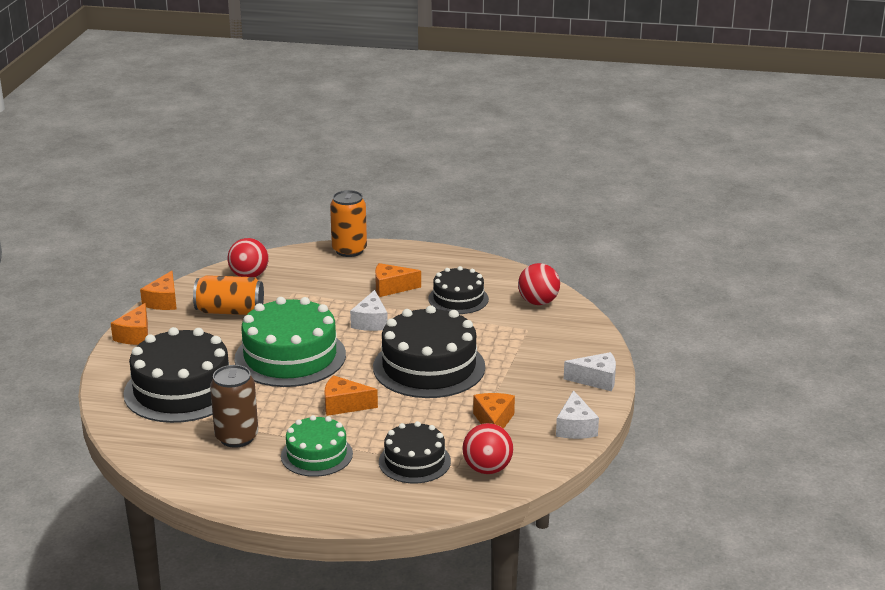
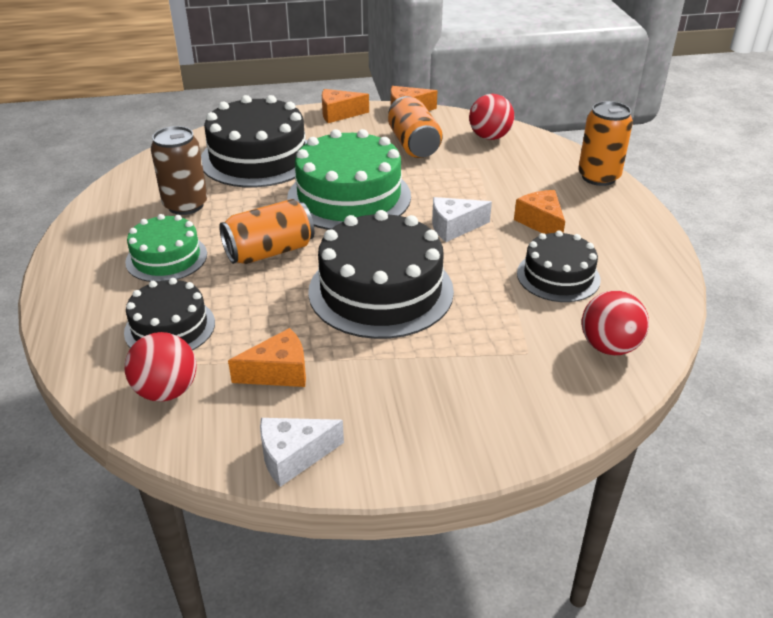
camera: 70 degrees right, 10 degrees up
orange cheese [325,375,378,416] -> orange can [219,199,314,264]
white cheese [564,352,616,391] -> none

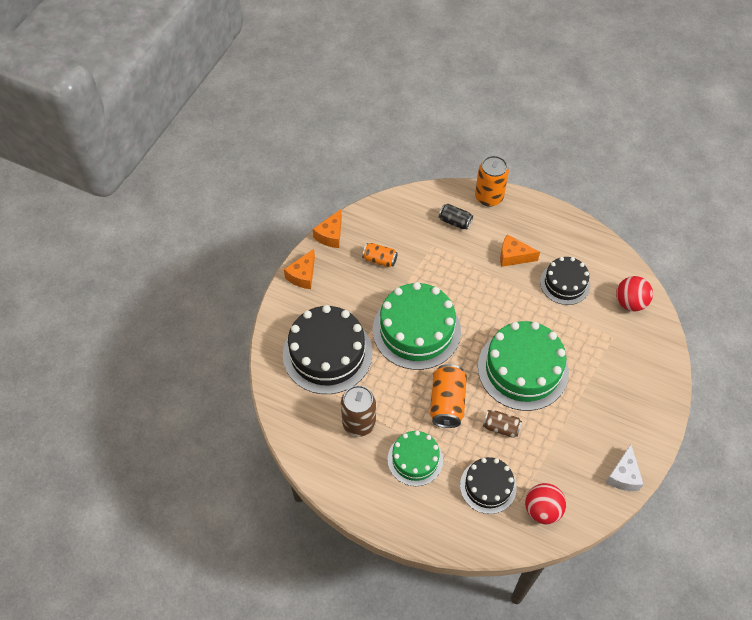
camera: 55 degrees left, 20 degrees up
orange cheese [228,328,306,387] -> none
black cake [308,210,454,339] -> green cake [478,321,569,411]
orange can [388,96,443,158] -> orange can [362,243,398,268], size x0.61
white cheese [432,197,492,242] -> none
red ball [469,94,514,140] -> none
none -> black can [439,204,473,229]
none -> brown can [483,410,522,438]

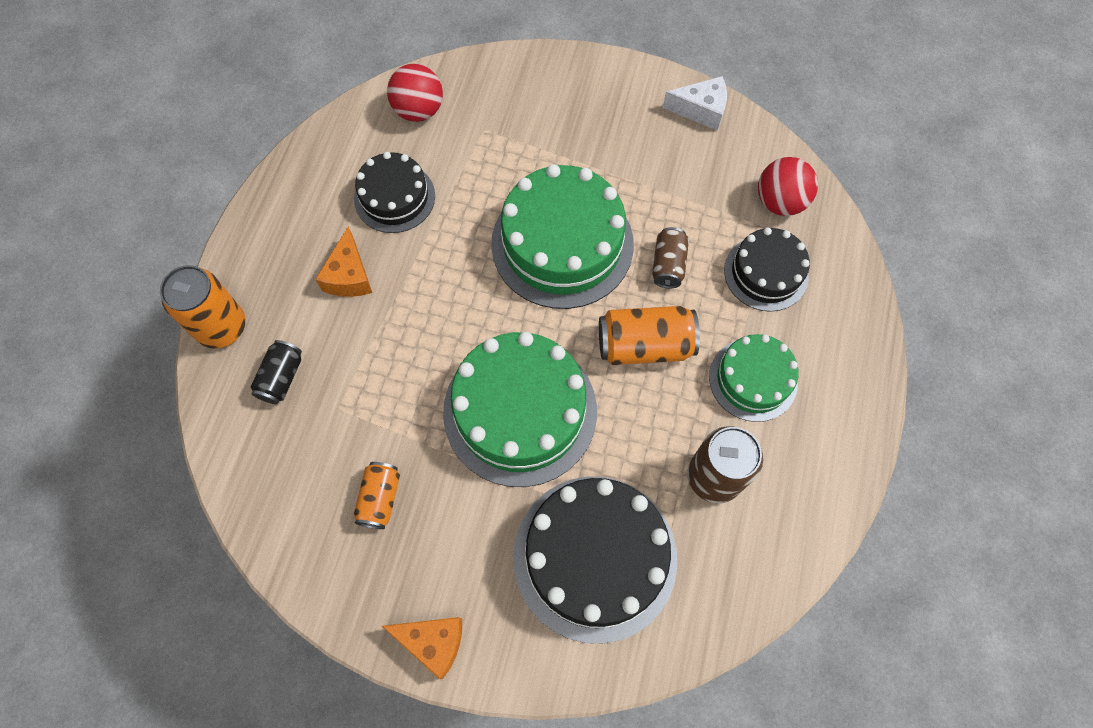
camera: 100 degrees left, 10 degrees up
orange cheese [313,209,342,248] -> none

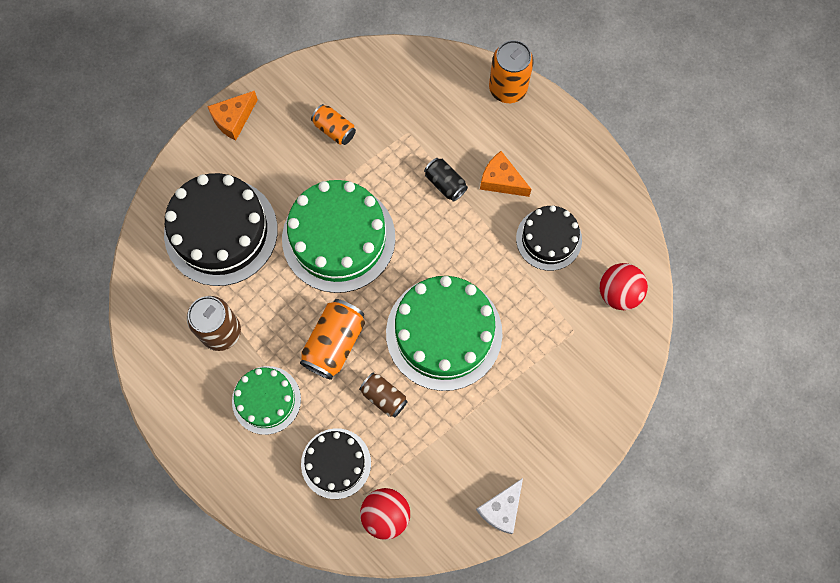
camera: 120 degrees right, 5 degrees up
black can [251,340,302,404] -> black can moved to [424,158,468,202]

